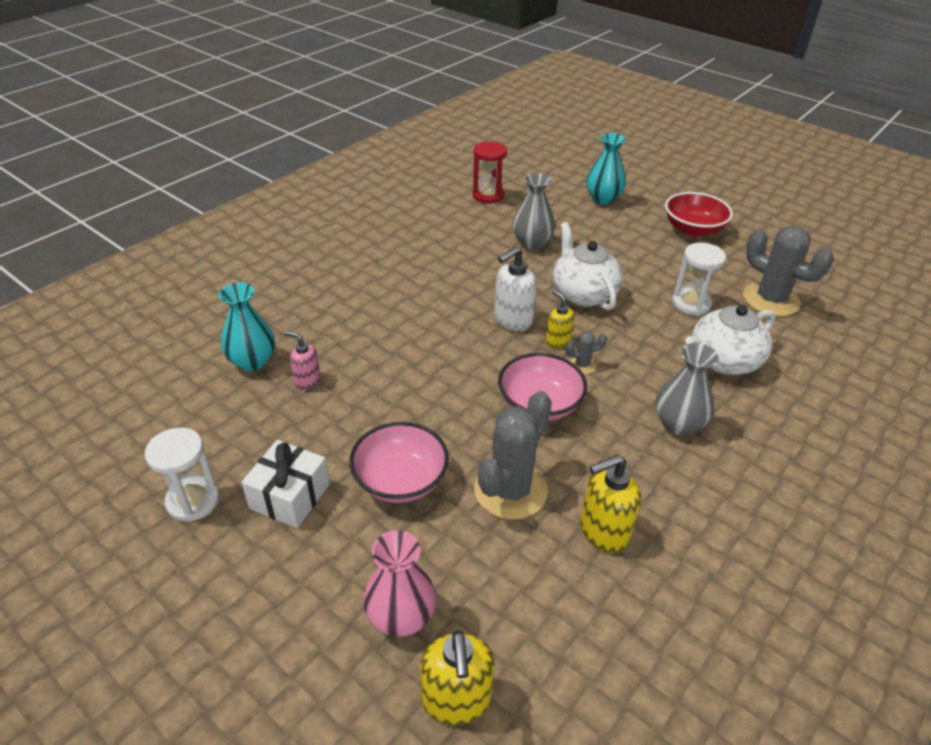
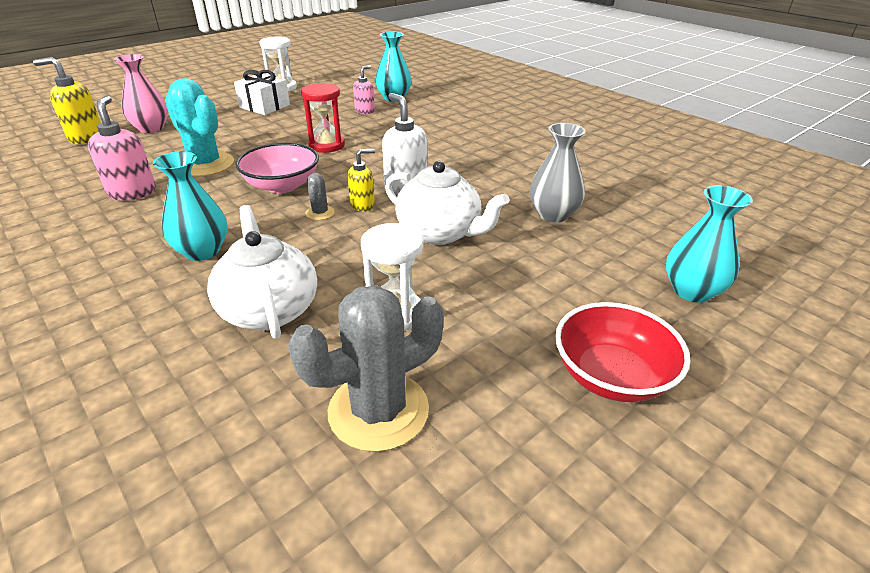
camera: 100 degrees right, 5 degrees down
pink bowl [349,422,449,503] -> none
red hourglass [472,142,507,204] -> red hourglass moved to [301,83,345,153]
grey cactus [474,391,552,520] -> turquoise cactus [165,78,234,177]
white teapot [553,222,623,310] -> white teapot turned 45 degrees clockwise [385,161,510,245]
yellow soap dispenser [581,455,641,553] -> pink soap dispenser [88,95,156,201]
grey vase [655,343,719,435] -> turquoise vase [153,151,228,261]

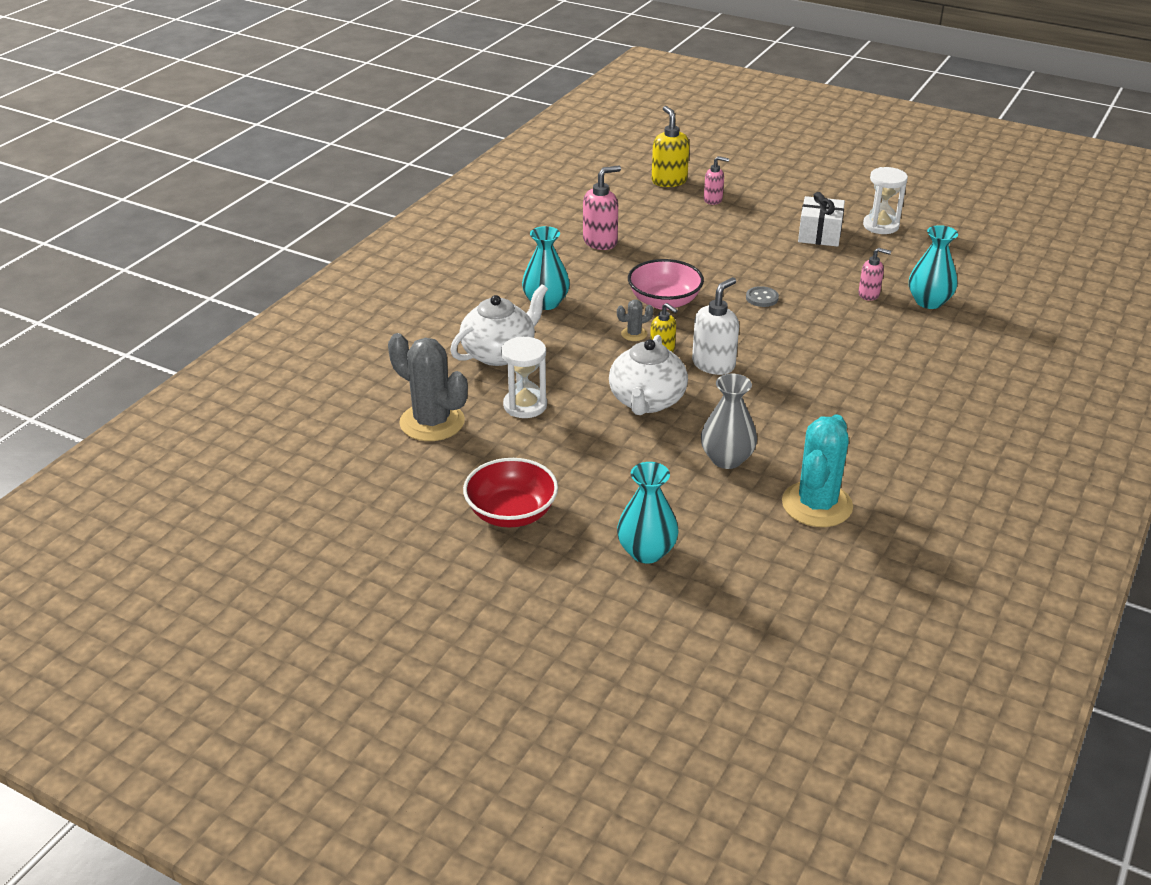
camera: 70 degrees right, 0 degrees up
pink vase [114,54,168,133] -> pink soap dispenser [704,156,729,205]
turquoise cactus [165,78,234,177] -> turquoise cactus moved to [782,414,853,527]
red hourglass [301,83,345,153] -> grey button [746,286,779,307]

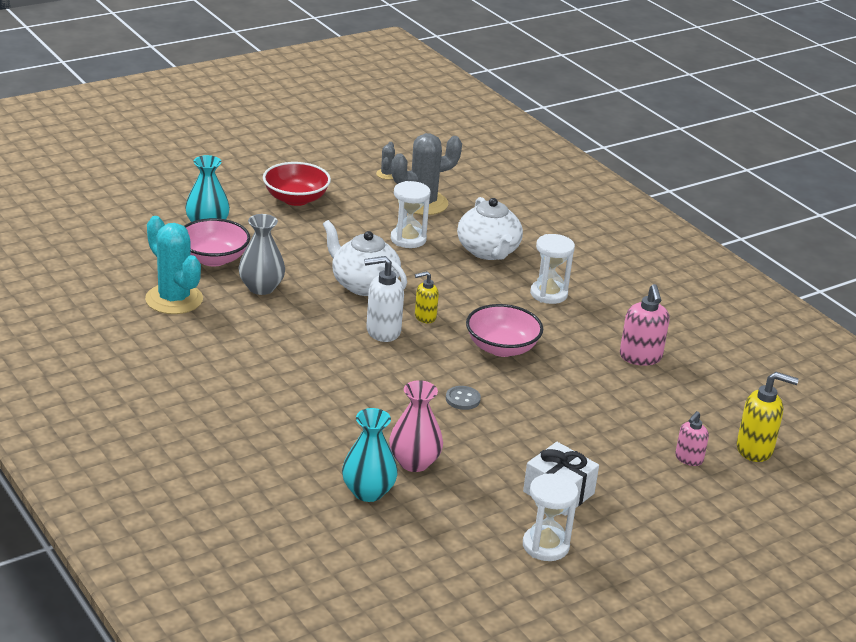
camera: 115 degrees right, 5 degrees down
turquoise vase [522,226,570,310] -> white hourglass [530,234,575,304]
grey cactus [617,299,653,341] -> grey cactus moved to [376,142,395,179]
white soap dispenser [692,277,739,375] -> white soap dispenser turned 105 degrees clockwise [364,256,404,342]
pink soap dispenser [859,248,891,301] -> pink vase [389,380,443,472]
none -> pink bowl [184,218,250,267]

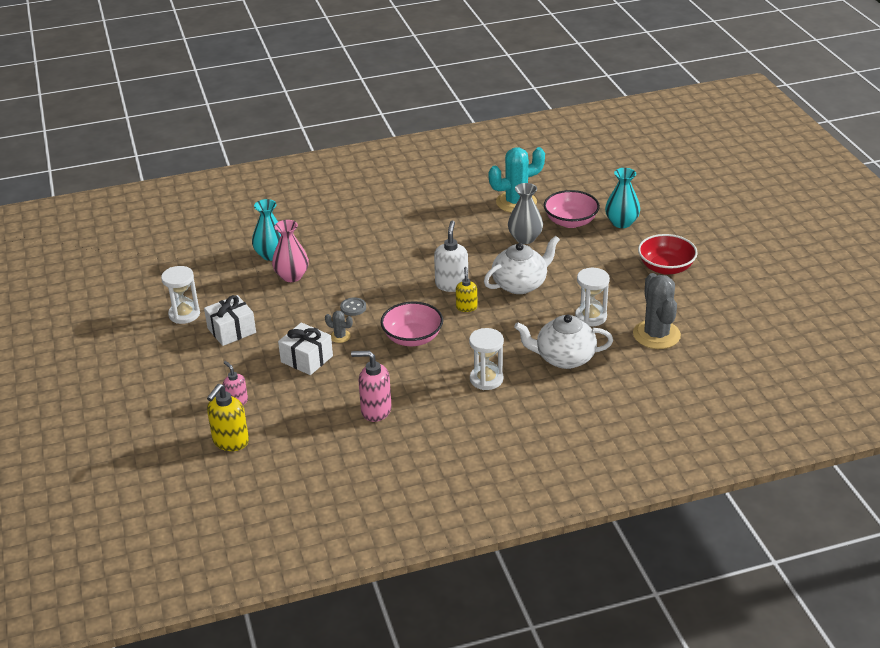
camera: 110 degrees right, 5 degrees up
grey cactus [376,142,395,179] -> grey cactus moved to [325,311,353,343]
none -> white gift [278,323,333,375]

